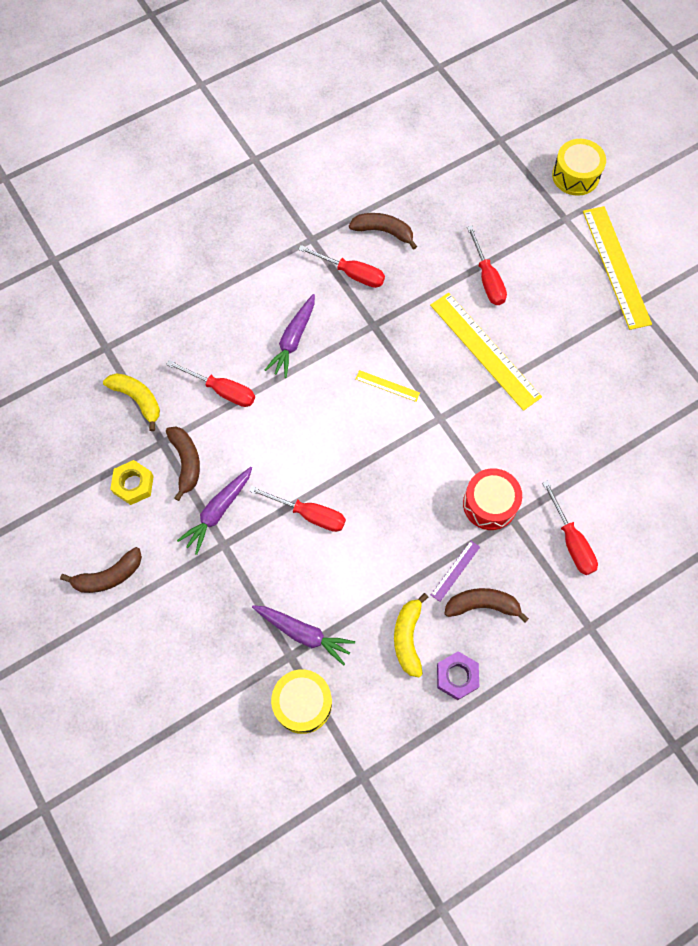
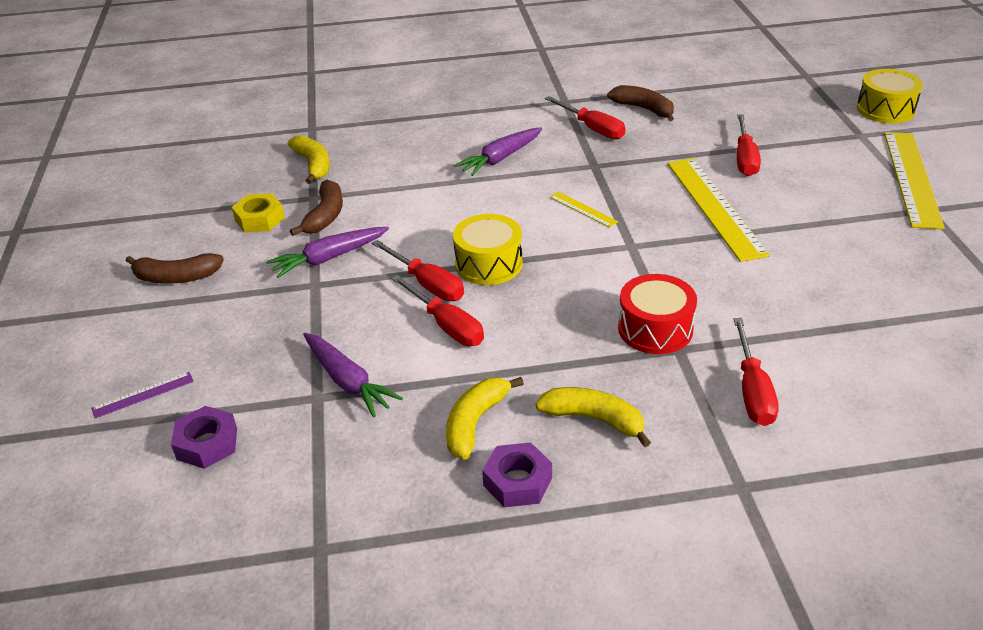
camera: 25 degrees right, 30 degrees down
red screwdriver [166,360,255,407] -> red screwdriver moved to [391,275,484,346]
yellow drum [271,669,332,734] -> yellow drum moved to [453,214,523,285]
purple ruler [431,541,480,602] -> purple ruler moved to [91,372,194,419]
brown banana [444,588,529,623] -> yellow banana [535,387,651,447]
none -> purple nut [171,406,237,469]

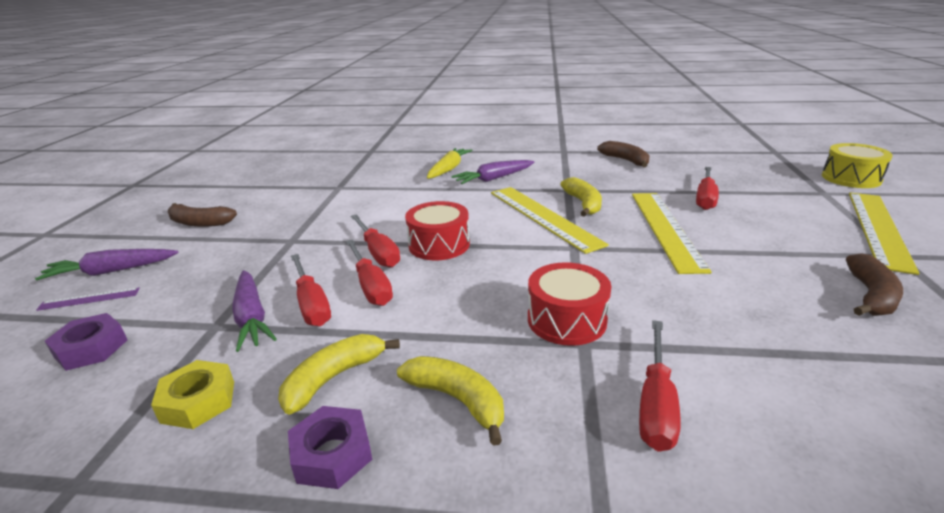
camera: 15 degrees right, 10 degrees down
yellow nut [232,193,285,233] -> yellow nut moved to [151,360,234,429]
purple carrot [266,227,389,278] -> purple carrot moved to [35,249,179,281]
yellow banana [288,135,330,184] -> yellow banana moved to [560,177,602,217]
brown banana [290,180,343,236] -> brown banana moved to [846,253,903,316]
yellow drum [453,214,523,285] -> red drum [405,201,470,260]
red screwdriver [545,96,625,139] -> red screwdriver moved to [291,254,331,326]
yellow ruler [550,192,618,228] -> yellow ruler [491,187,609,254], size x2.27
none -> yellow carrot [427,148,473,179]

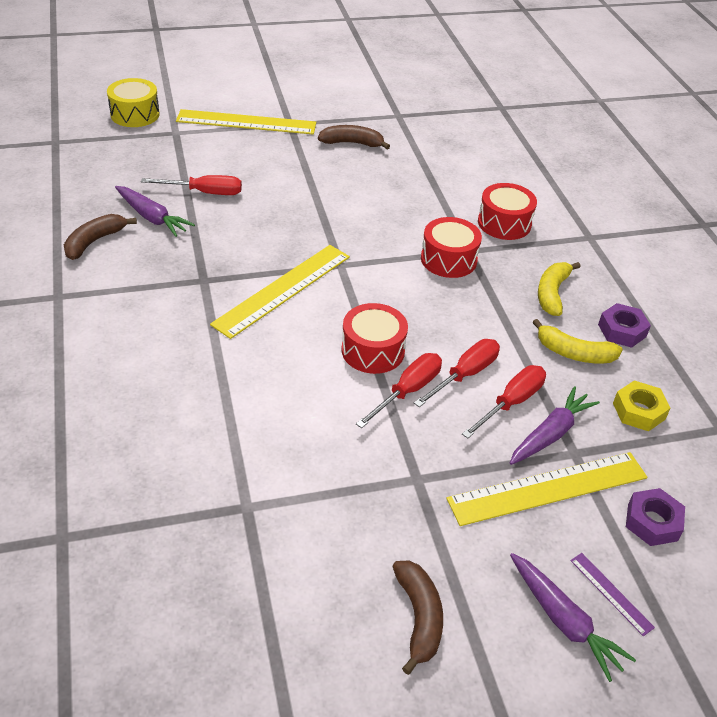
camera: 115 degrees left, 15 degrees up
yellow carrot [427,148,473,179] -> none
purple carrot [451,160,534,184] -> purple carrot moved to [115,186,195,237]
yellow banana [560,177,602,217] -> none
yellow ruler [632,193,712,274] -> yellow ruler moved to [446,452,647,526]
red screwdriver [639,320,680,452] -> red drum [478,183,537,240]

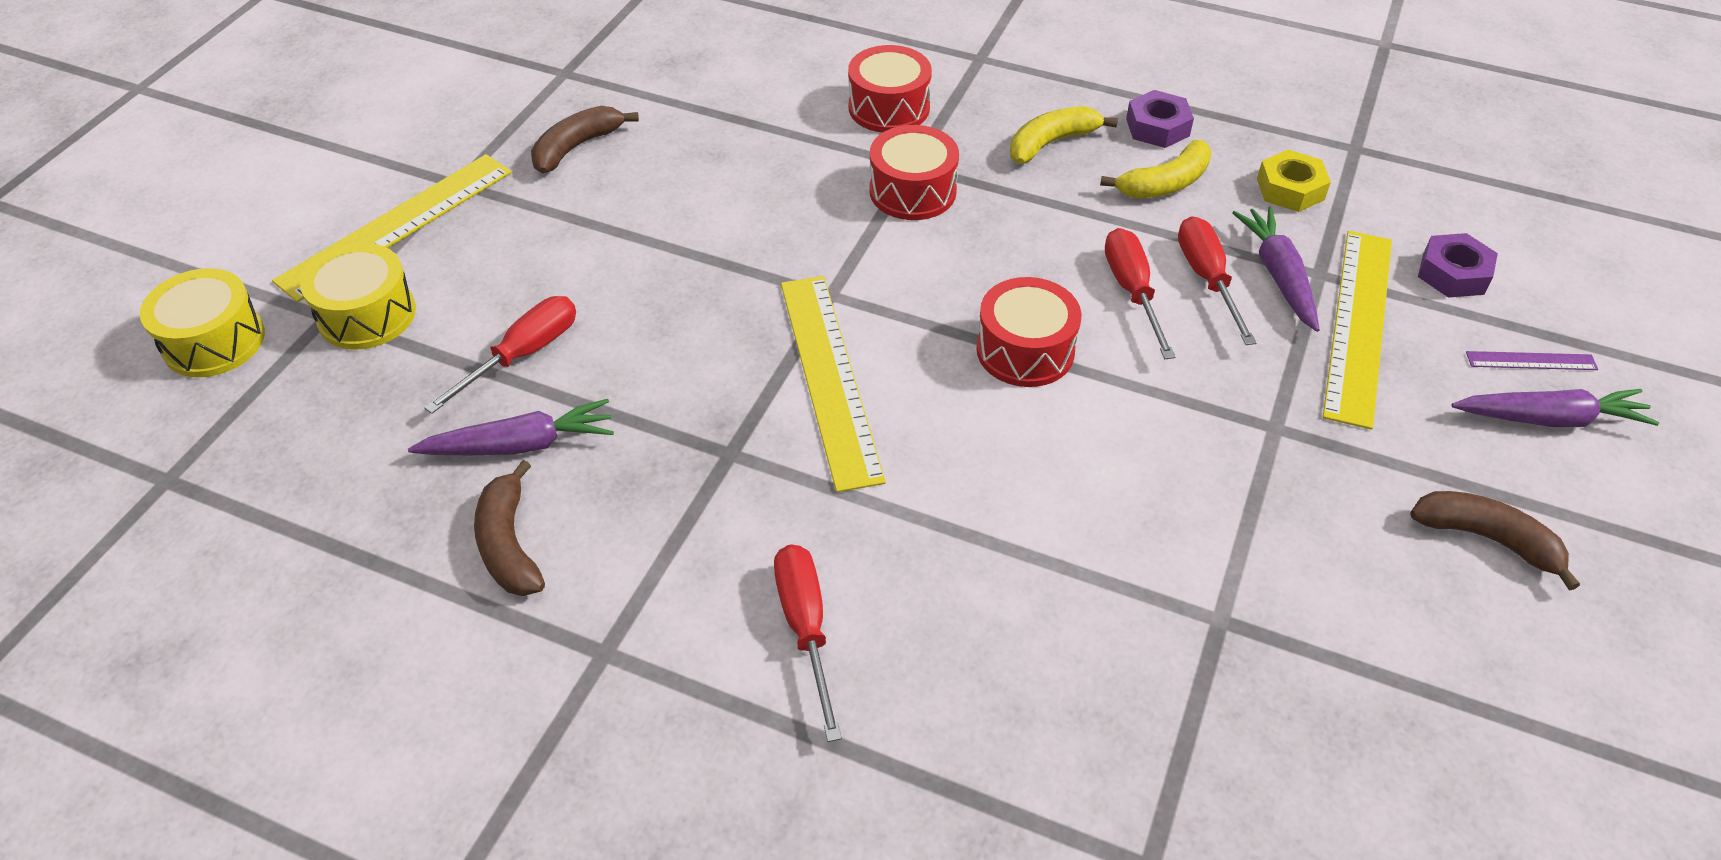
camera: 50 degrees left, 5 degrees up
red screwdriver [356,353,442,428] -> red screwdriver moved to [774,545,842,742]
yellow banana [538,262,581,316] -> yellow banana turned 90 degrees clockwise [1010,106,1118,164]
none -> yellow drum [300,243,416,349]

